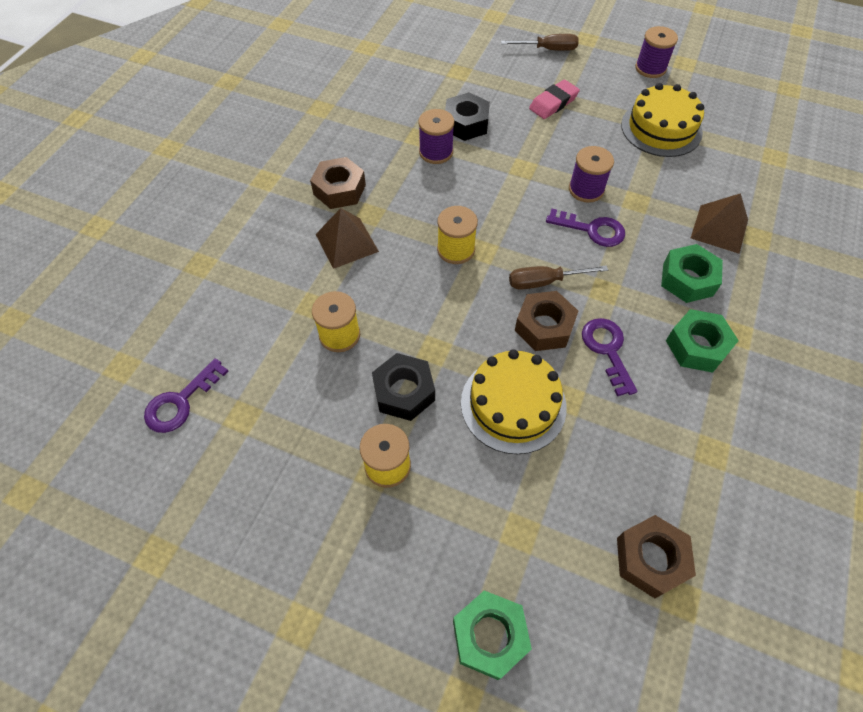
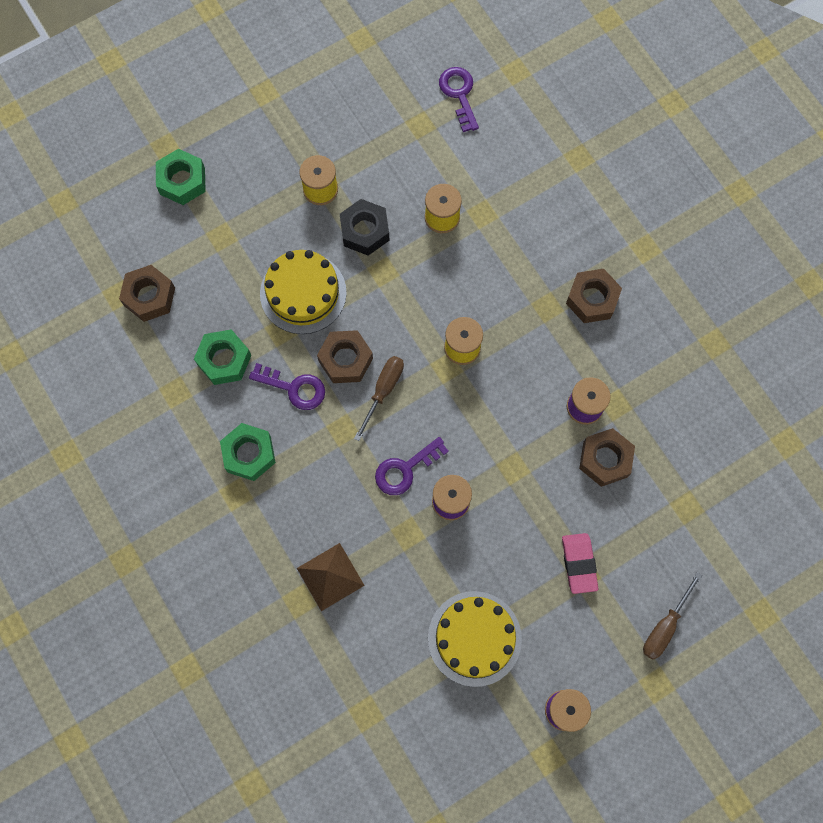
camera: 125 degrees right, 15 degrees up
brown pyramid [316,208,379,269] -> none
black nut [445,92,490,141] -> brown nut [579,428,635,487]
green nut [661,244,723,303] -> green nut moved to [194,329,251,385]

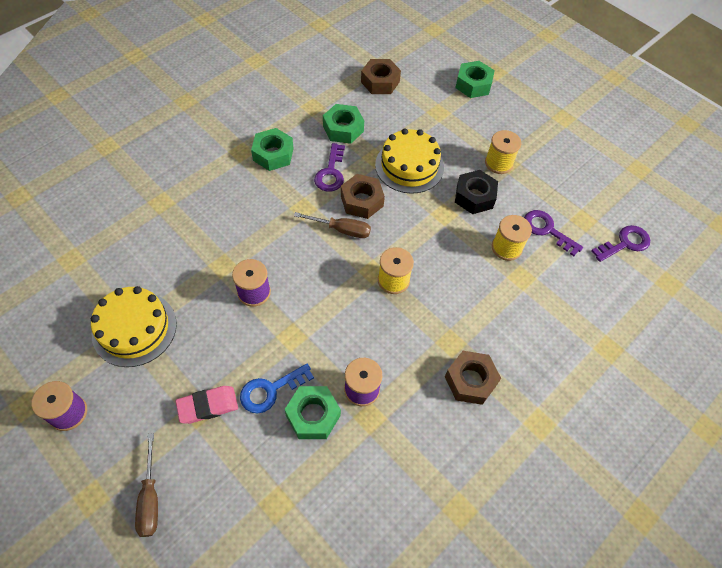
camera: 75 degrees right, 15 degrees down
brown pyramid [297,543,365,611] -> none
purple key [375,437,449,495] -> purple key moved to [524,210,583,256]
brown nut [579,428,635,487] -> green nut [284,386,341,439]
brown screwdriver [643,573,702,660] -> brown screwdriver turned 120 degrees counterclockwise [135,433,158,537]
none -> blue key [240,364,314,414]

